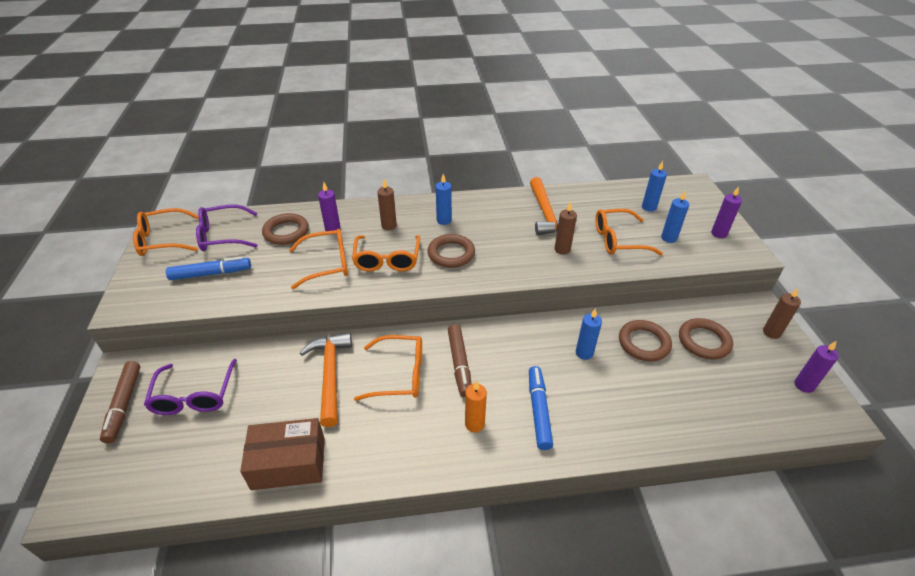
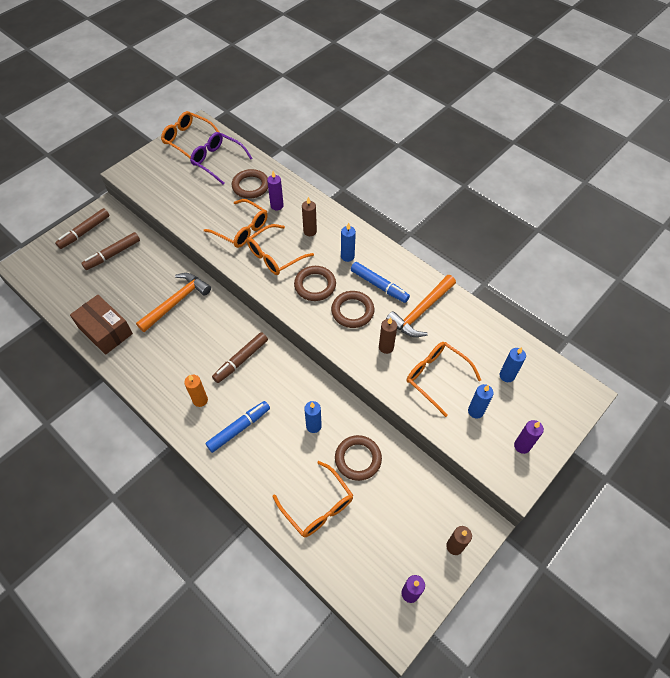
camera: 50 degrees right, 15 degrees up
purple glasses [144,359,237,415] -> brown marker [81,232,140,270]
blue marker [166,256,251,280] -> blue marker moved to [351,262,410,303]
orange glasses [354,335,422,401] -> orange glasses moved to [273,461,353,537]
brown ring [679,318,733,360] -> brown ring moved to [331,291,374,328]

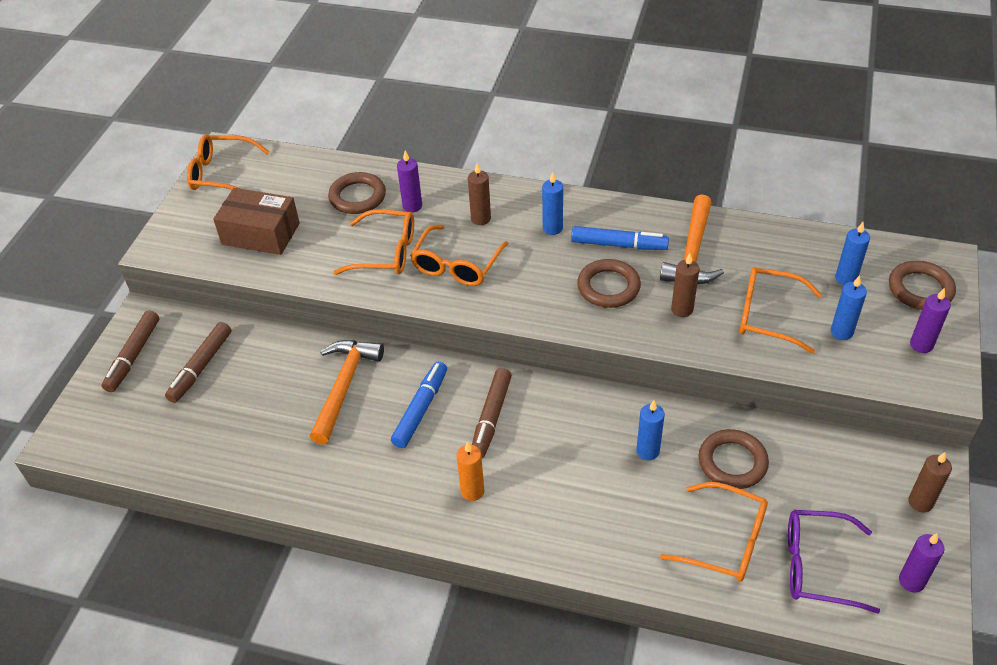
camera: 25 degrees left, 10 degrees down
brown box [70,295,133,355] -> brown box moved to [213,188,300,255]
purple glasses [190,132,252,184] -> purple glasses moved to [788,510,880,614]
blue marker [205,401,270,453] -> blue marker moved to [391,362,447,448]
brown ring [294,266,336,301] -> brown ring moved to [889,261,956,310]

